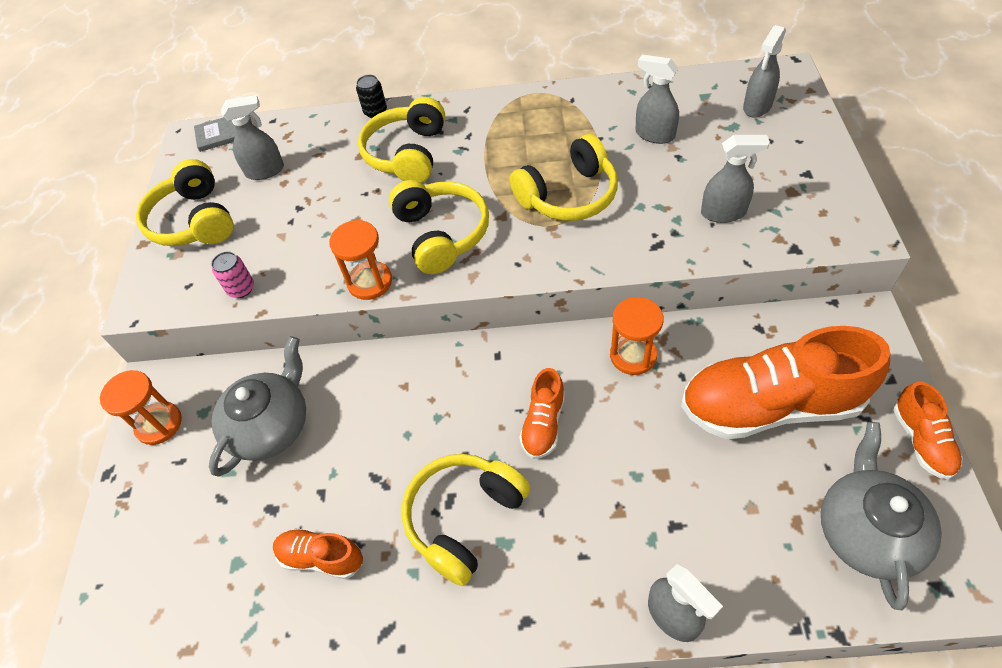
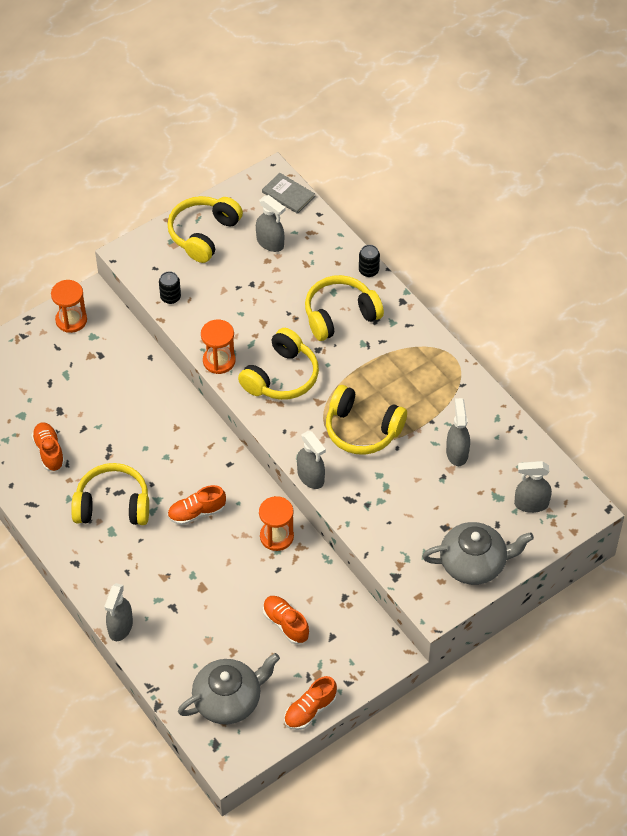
camera: 50 degrees right, 0 degrees up
grey teapot [209,336,306,477] -> grey teapot moved to [422,522,534,585]
pink can [211,251,254,298] -> black can [159,271,181,304]
orange shoe [681,326,890,439] -> orange shoe [263,596,309,644], size x0.48
grey spray bottle [701,135,770,223] -> grey spray bottle moved to [297,431,326,489]

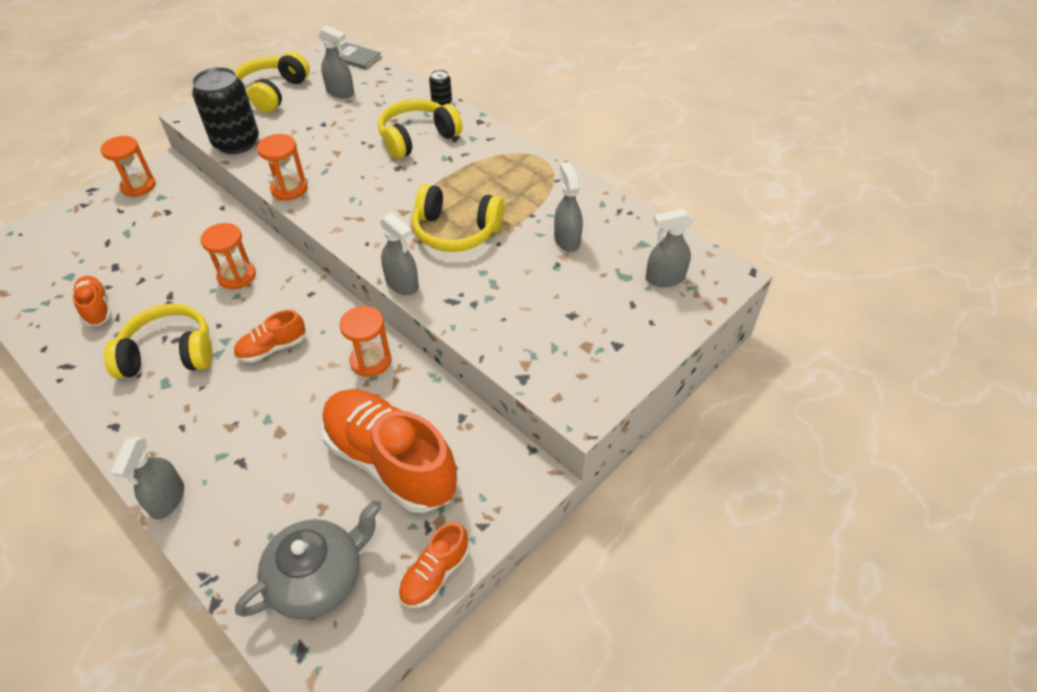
camera: 10 degrees left, 5 degrees down
black can [159,271,181,304] -> black can [192,67,259,154], size x2.16
yellow headphones [238,328,319,400] -> none
orange shoe [263,596,309,644] -> orange shoe [321,389,458,513], size x2.09
grey teapot [422,522,534,585] -> none
none -> orange hourglass [200,223,256,289]

